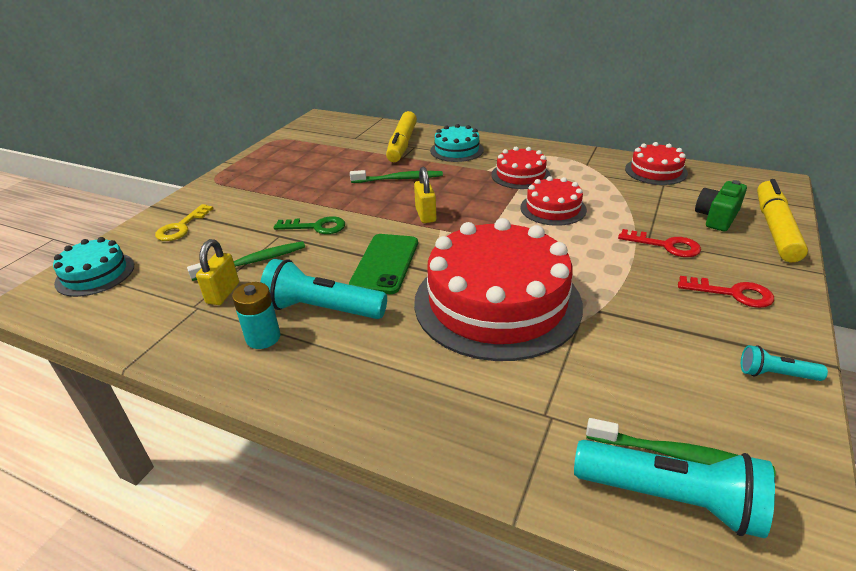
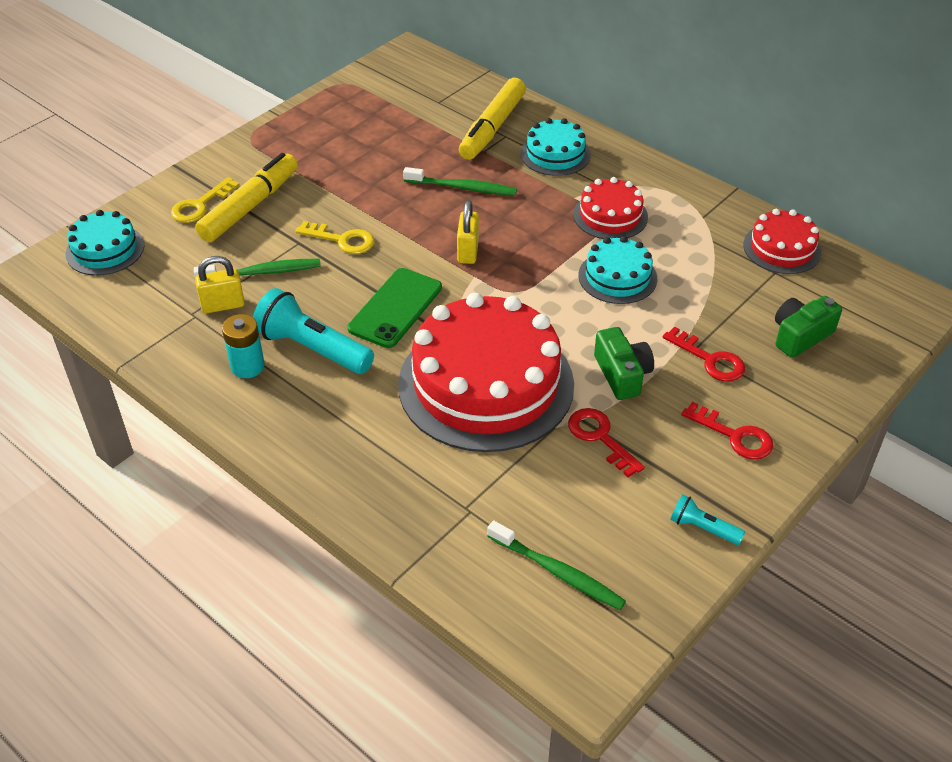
camera: 15 degrees right, 10 degrees up
yellow padlock [196,239,239,305] -> yellow padlock turned 45 degrees clockwise [195,256,245,313]
green key [274,216,345,234] -> yellow key [295,221,374,254]
red cake [520,176,587,226] -> turquoise cake [578,236,657,304]
turquoise flashlight [574,440,775,538] -> none
yellow marker [757,179,808,262] -> yellow marker moved to [195,153,298,242]
none -> red key [568,408,645,477]
none -> green camera [594,327,654,400]

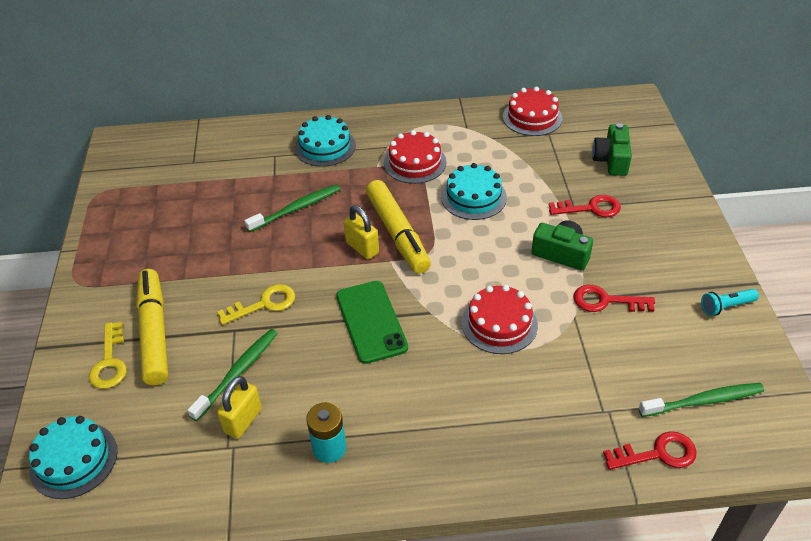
camera: 45 degrees left, 0 degrees up
turquoise flashlight [253,288,374,374] -> none
red cake [398,293,574,452] -> red cake [462,285,538,354], size x0.49
yellow marker [459,78,526,160] -> yellow marker moved to [366,180,431,274]
red key [681,402,773,460] -> red key moved to [603,431,697,470]

